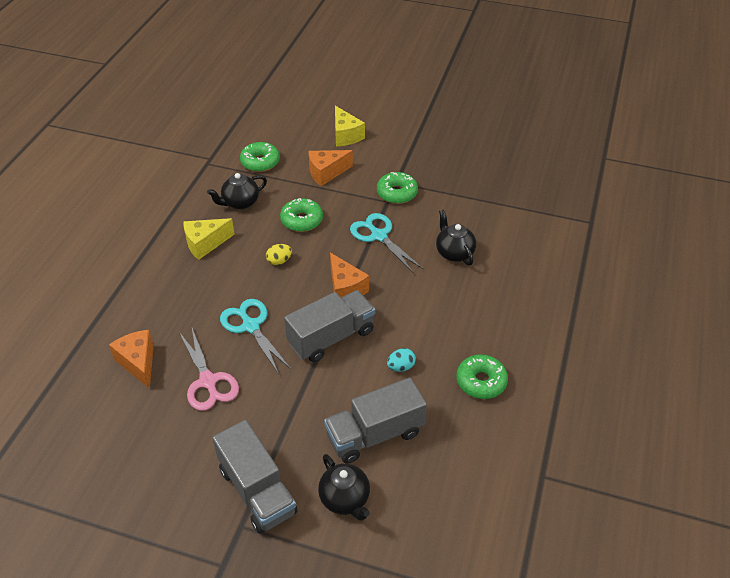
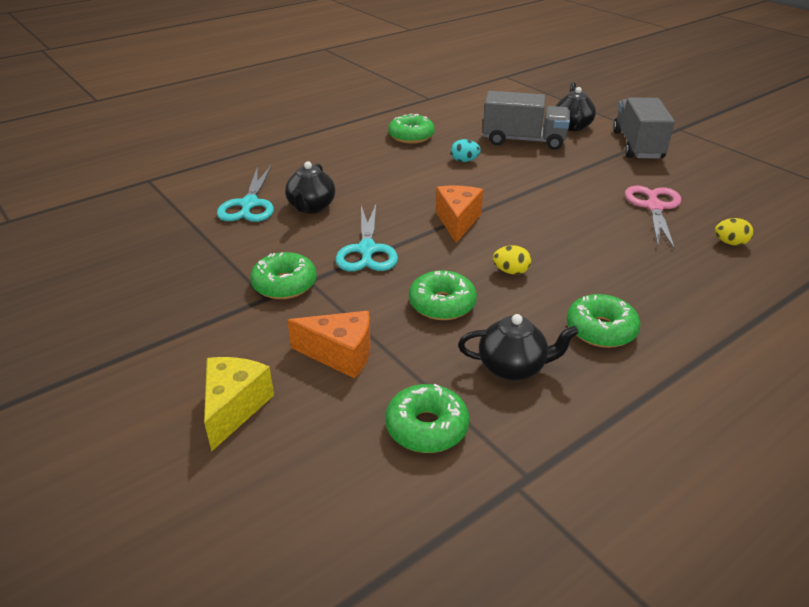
camera: 145 degrees left, 10 degrees down
orange cheese [109,330,154,389] -> yellow egg [715,218,753,246]
yellow cheese [183,218,235,260] -> green donut [567,294,641,348]
turquoise scissors [220,299,291,374] -> turquoise scissors moved to [217,166,274,222]
grey truck [284,290,375,362] -> none

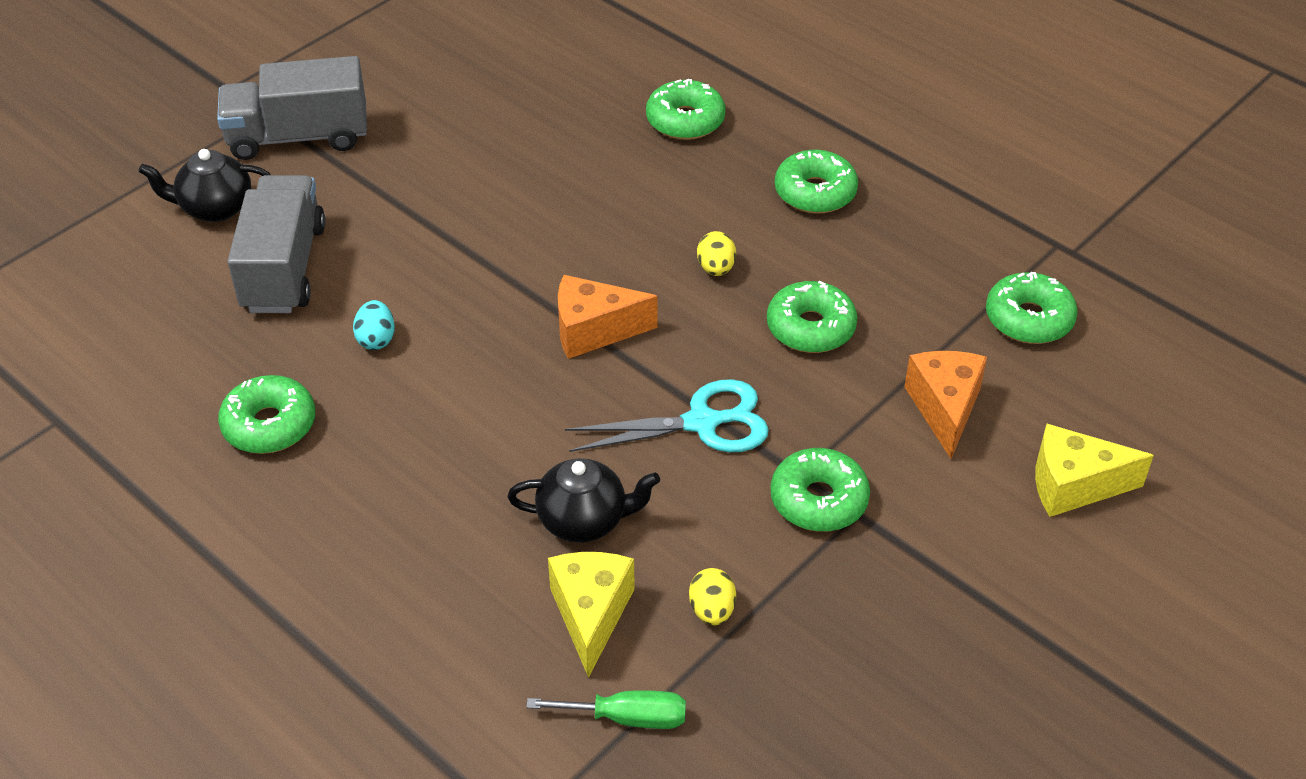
camera: 100 degrees left, 10 degrees up
turquoise scissors [217,166,274,222] -> yellow cheese [548,552,635,678]
black teapot [458,314,579,381] -> none
pink scissors [625,186,681,250] -> none
yellow egg [715,218,753,246] -> yellow egg moved to [689,568,736,625]
none -> green screwdriver [526,690,686,729]
none -> green donut [646,79,725,140]

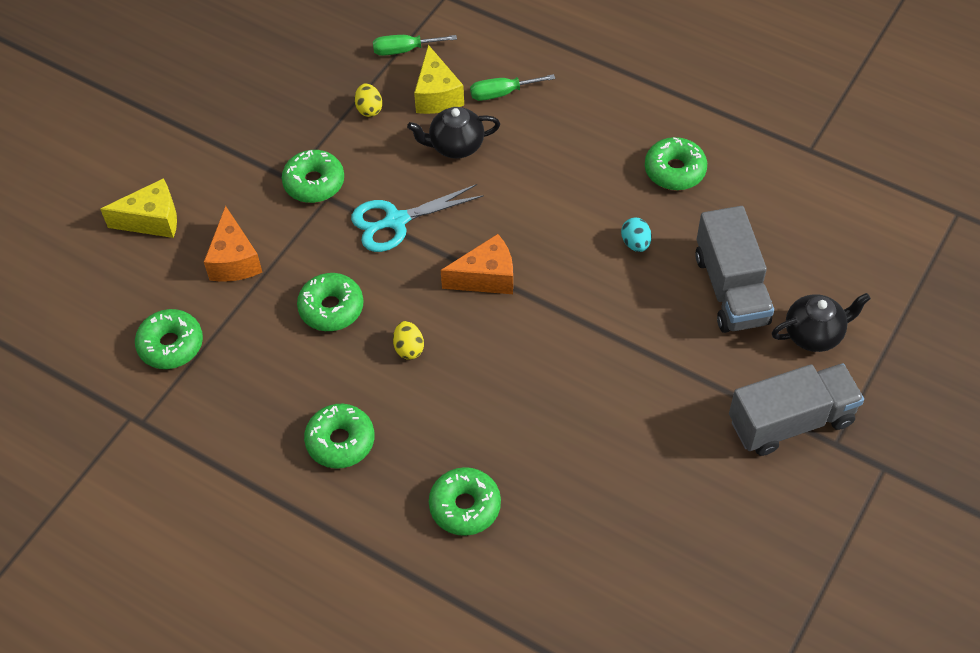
camera: 170 degrees right, 10 degrees up
none -> green screwdriver [470,74,555,101]

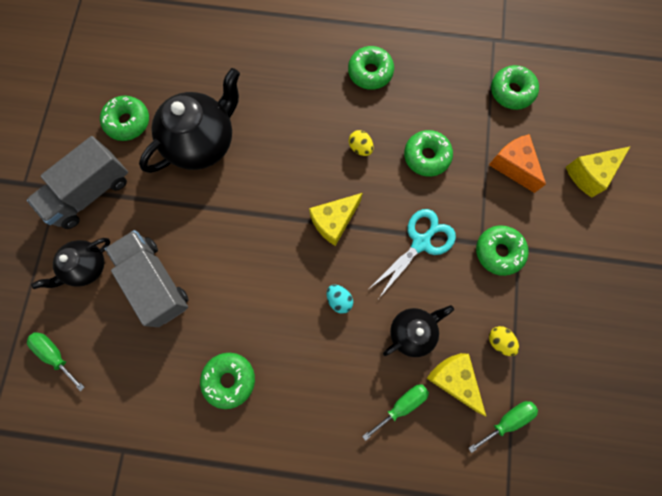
camera: 155 degrees right, 20 degrees up
green donut [429,467,501,536] -> green donut moved to [100,96,149,141]
orange cheese [441,234,513,294] -> yellow cheese [309,193,363,246]
turquoise egg [621,218,651,252] -> turquoise egg moved to [327,285,353,314]
none -> green screwdriver [27,333,85,391]
none -> black teapot [139,68,240,173]

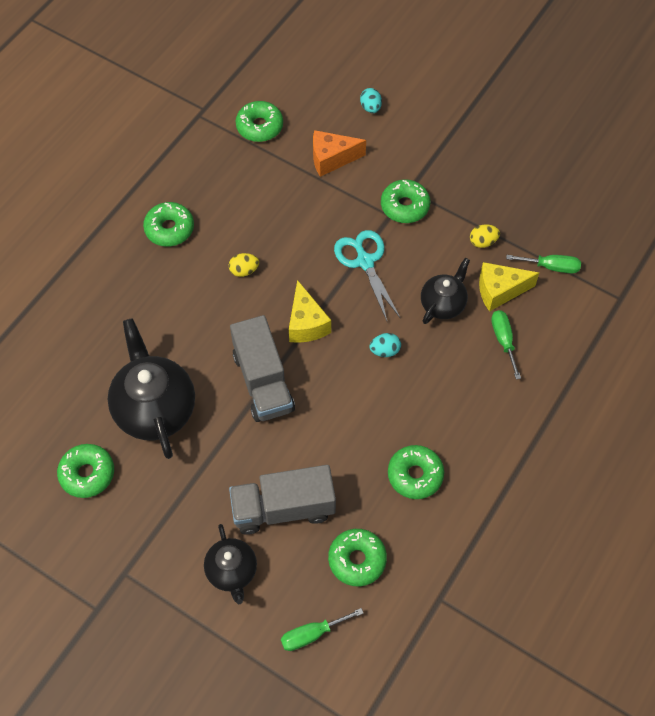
camera: 65 degrees left, 15 degrees down
grey truck [27,136,128,229] -> grey truck moved to [230,315,295,422]
black teapot [383,305,454,357] -> black teapot turned 45 degrees clockwise [421,258,470,324]
green donut [404,130,453,177] -> green donut moved to [328,529,387,586]
green screwdriver [468,401,538,453] -> green screwdriver turned 105 degrees clockwise [506,255,581,273]
yellow cheese [566,146,631,198] -> turquoise egg [360,88,382,113]

